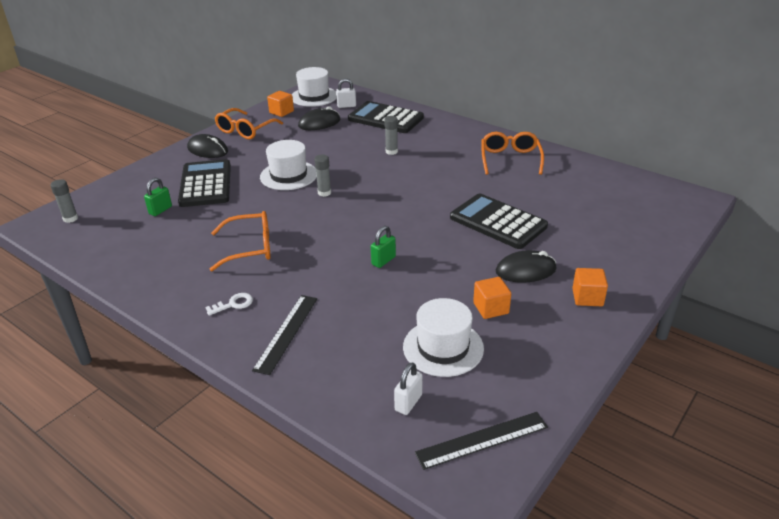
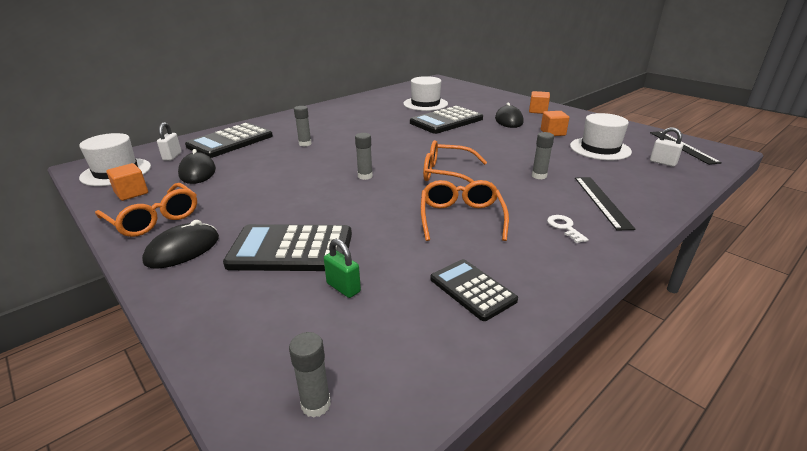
camera: 80 degrees left, 5 degrees down
black ruler [252,295,317,375] -> black ruler turned 60 degrees clockwise [575,177,636,230]
white hat [260,140,317,190] -> white hat moved to [403,76,448,111]
green padlock [371,226,396,268] -> none
orange glasses [481,132,544,175] -> orange glasses moved to [423,140,487,183]
none -> black calculator [430,259,518,321]
none -> grey glue stick [532,132,554,179]

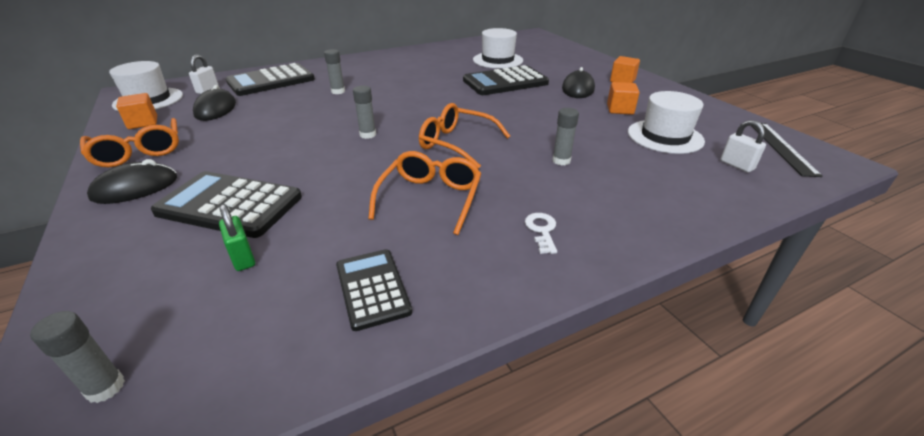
camera: 15 degrees right, 5 degrees up
black ruler [575,177,636,230] -> none

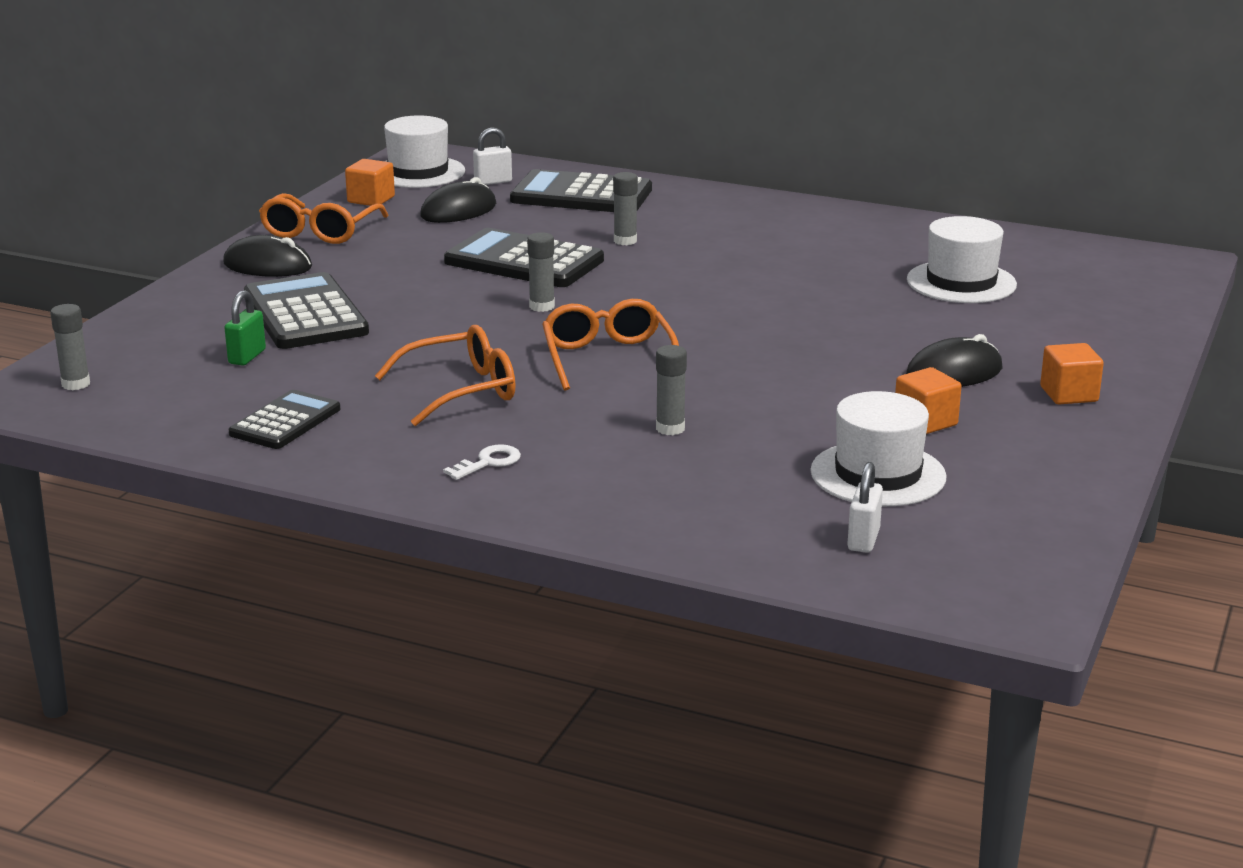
camera: 50 degrees right, 10 degrees down
black calculator [463,65,549,95] -> black calculator moved to [444,228,604,287]
black ruler [752,123,823,177] -> none

